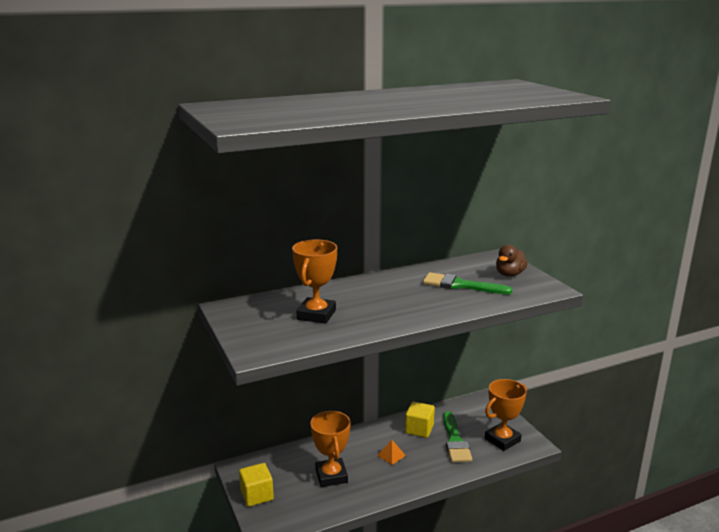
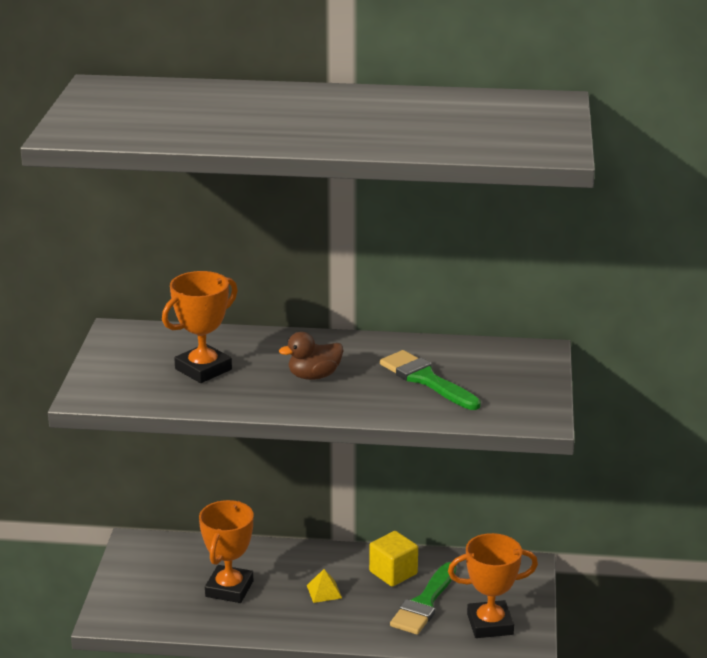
camera: 30 degrees right, 5 degrees up
yellow cube [239,463,274,507] -> none
orange pyramid [377,440,406,465] -> yellow pyramid [307,569,342,603]
brown duck [496,245,528,277] -> brown duck moved to [279,332,343,380]

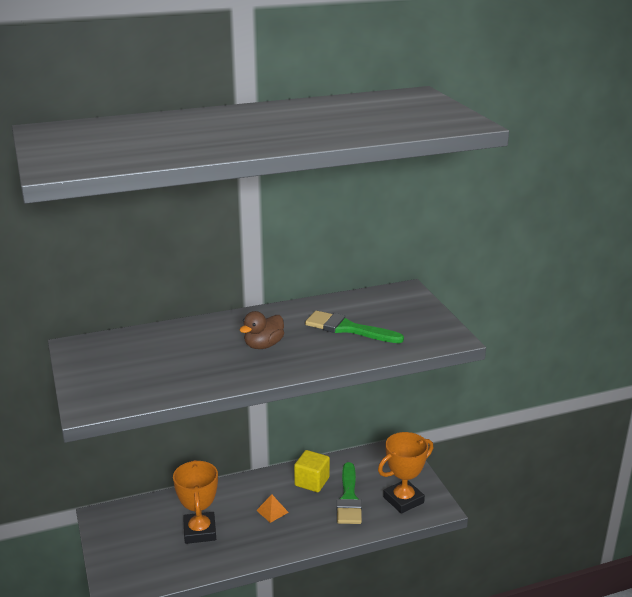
camera: 25 degrees left, 0 degrees up
orange trophy [162,271,238,383] -> none
yellow pyramid [307,569,342,603] -> orange pyramid [256,495,289,523]

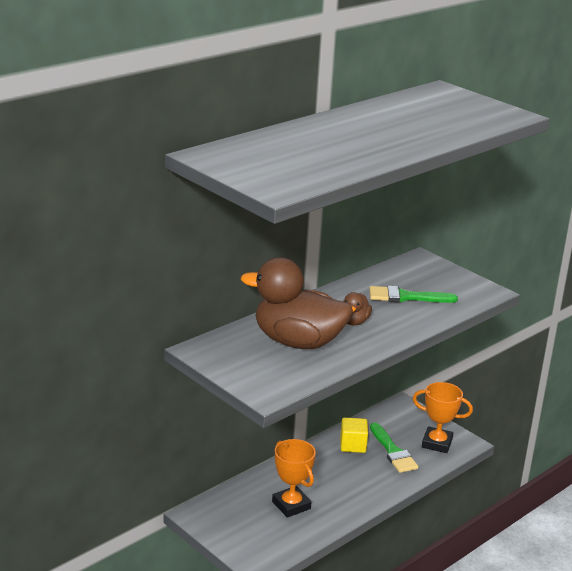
camera: 25 degrees left, 0 degrees up
orange pyramid [256,495,289,523] -> none
orange trophy [378,432,433,514] -> orange trophy turned 75 degrees clockwise [412,382,473,453]
none -> brown duck [241,257,353,349]

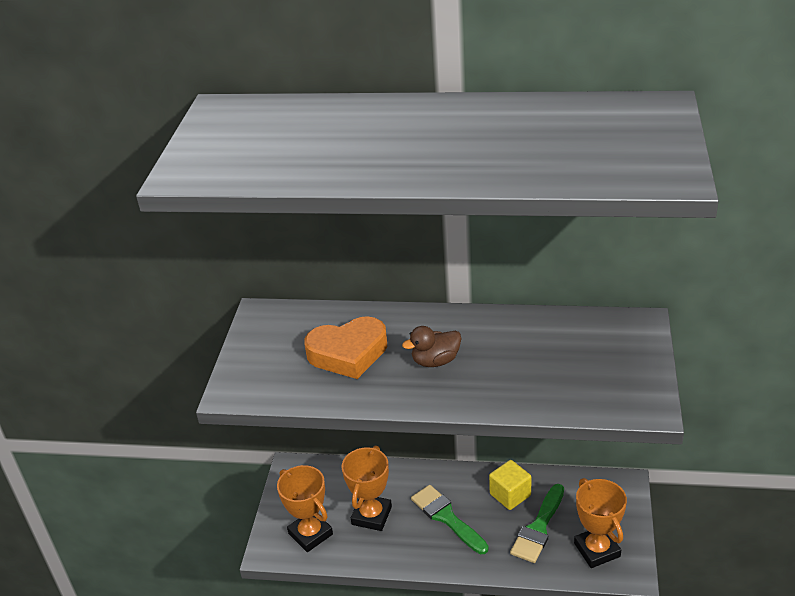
camera: 55 degrees right, 10 degrees up
brown duck [241,257,353,349] -> orange heart [304,316,387,379]
green brush [369,286,458,303] -> green brush moved to [411,485,489,554]
none -> orange trophy [277,465,333,552]

